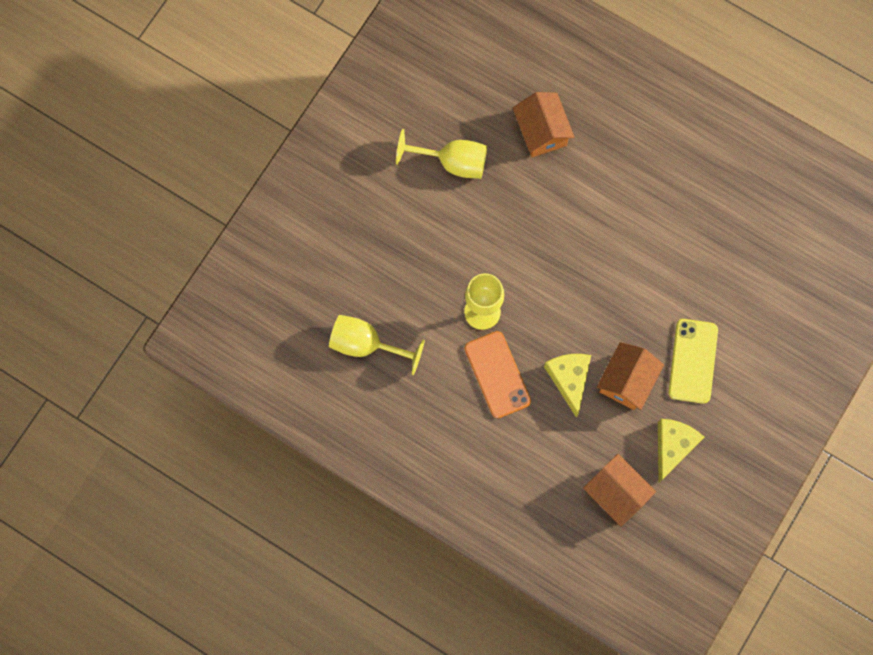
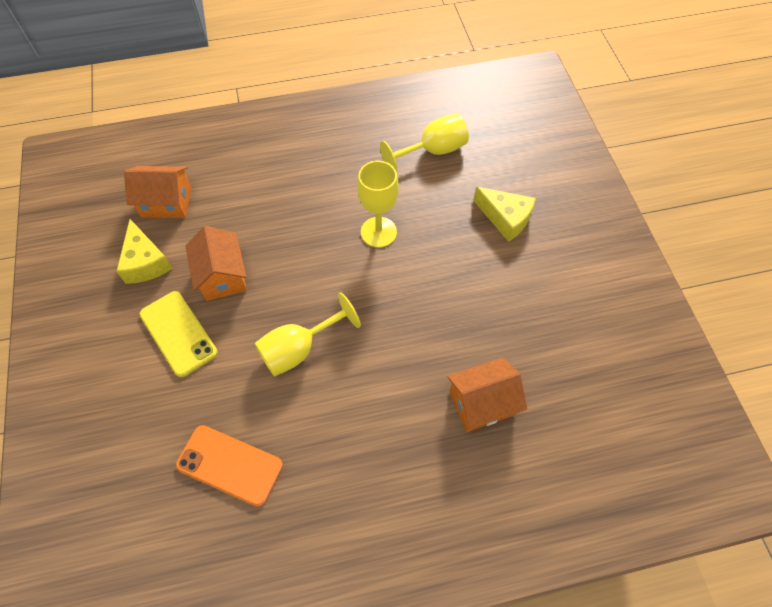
camera: 135 degrees right, 15 degrees down
yellow goblet [396,129,487,179] -> yellow goblet moved to [254,292,361,377]
orange phone [465,331,531,418] -> orange phone moved to [176,425,283,507]
orange house [513,92,575,157] -> orange house turned 45 degrees counterclockwise [447,358,527,432]
yellow cheese [544,354,591,418] -> yellow cheese moved to [473,187,536,242]

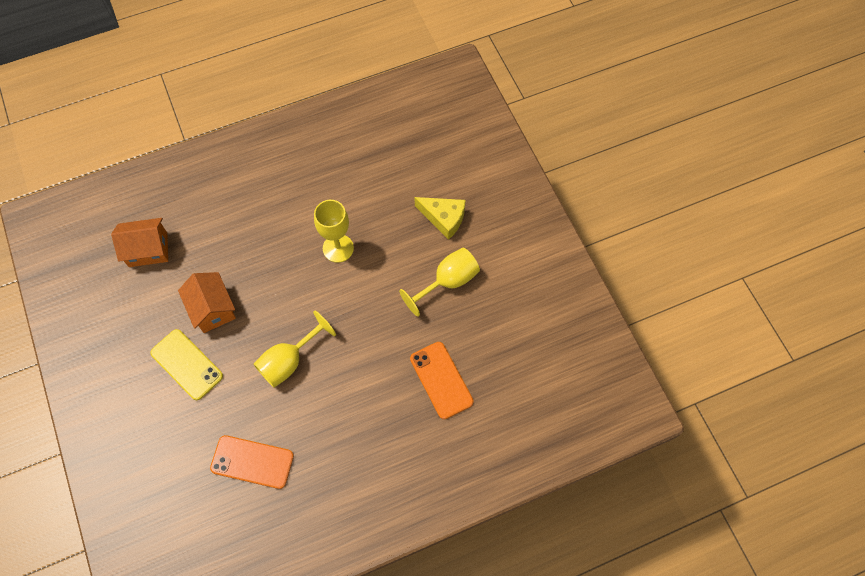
camera: 10 degrees left, 5 degrees up
yellow cheese [116,219,173,284] -> none
yellow goblet [380,113,469,172] -> yellow goblet moved to [399,248,480,317]
orange house [447,358,527,432] -> orange phone [410,342,474,419]

